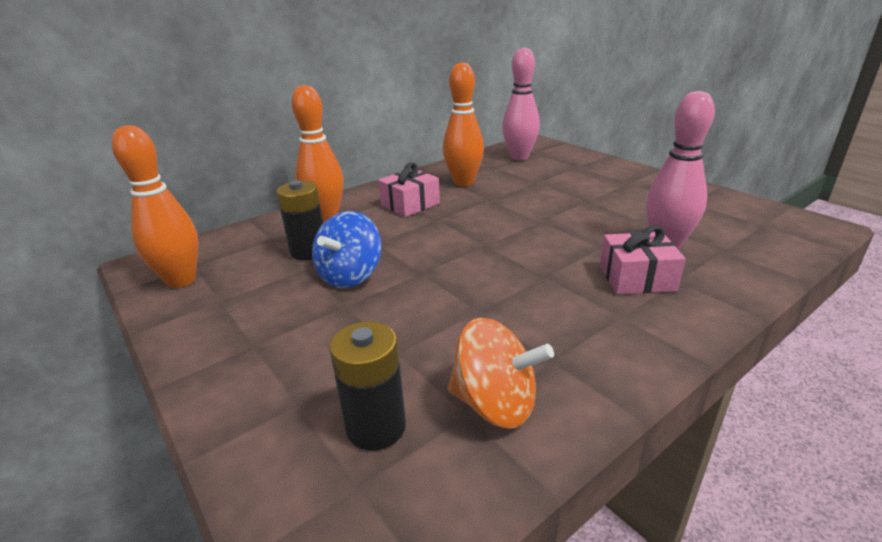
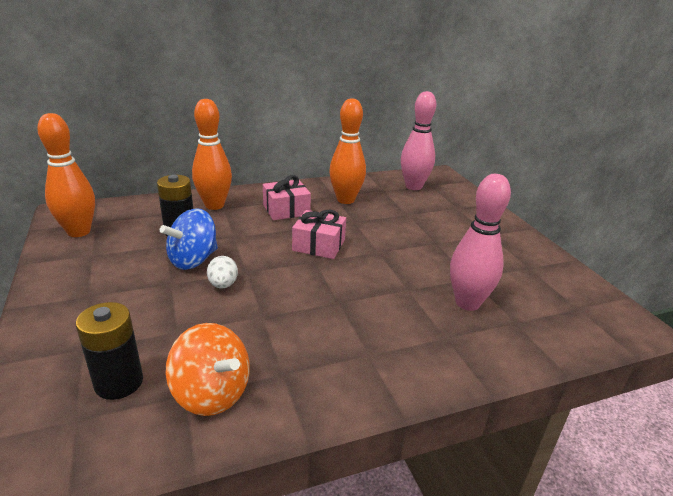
camera: 15 degrees right, 0 degrees up
pink gift [600,226,685,294] -> pink gift moved to [292,210,346,259]
none -> white egg [207,256,238,289]

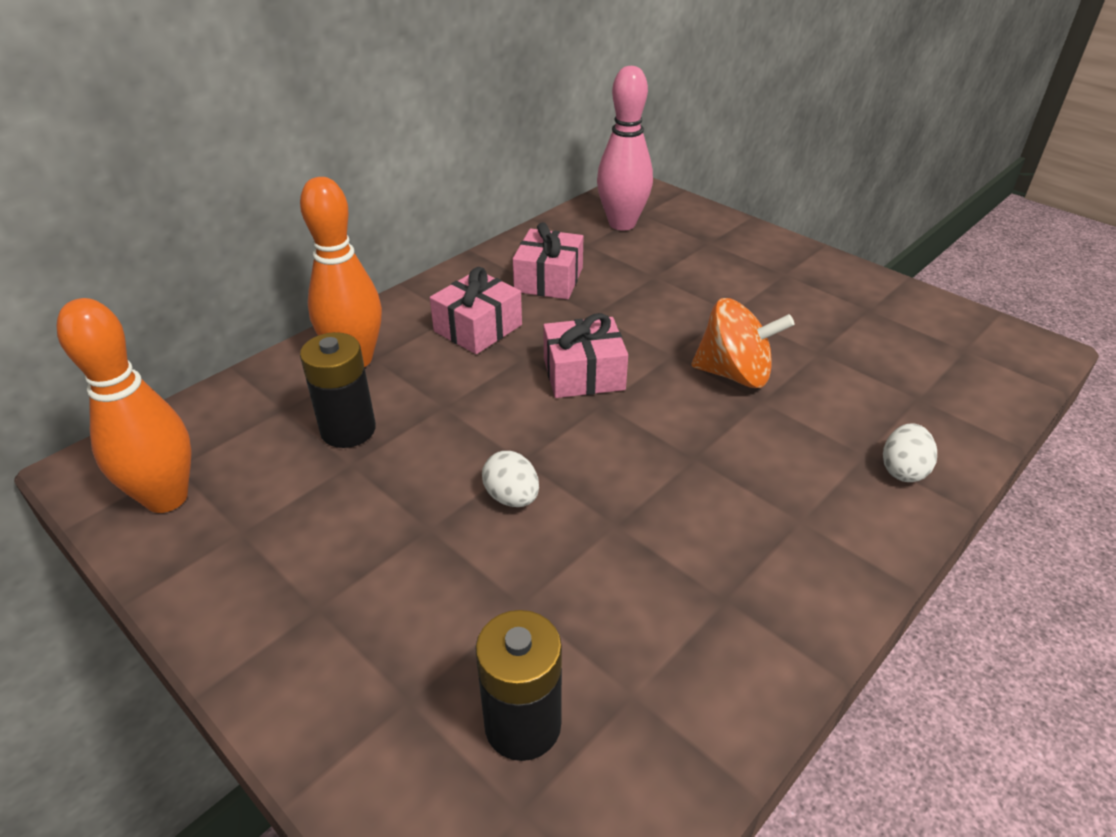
camera: 25 degrees left, 10 degrees up
blue spinning top [160,208,218,270] -> none
orange spinning top [166,323,250,416] -> orange spinning top moved to [692,298,794,388]
orange bowling pin [329,98,366,204] -> pink gift [513,222,583,299]
pink bowling pin [450,174,511,311] -> none
none -> white egg [883,423,937,482]

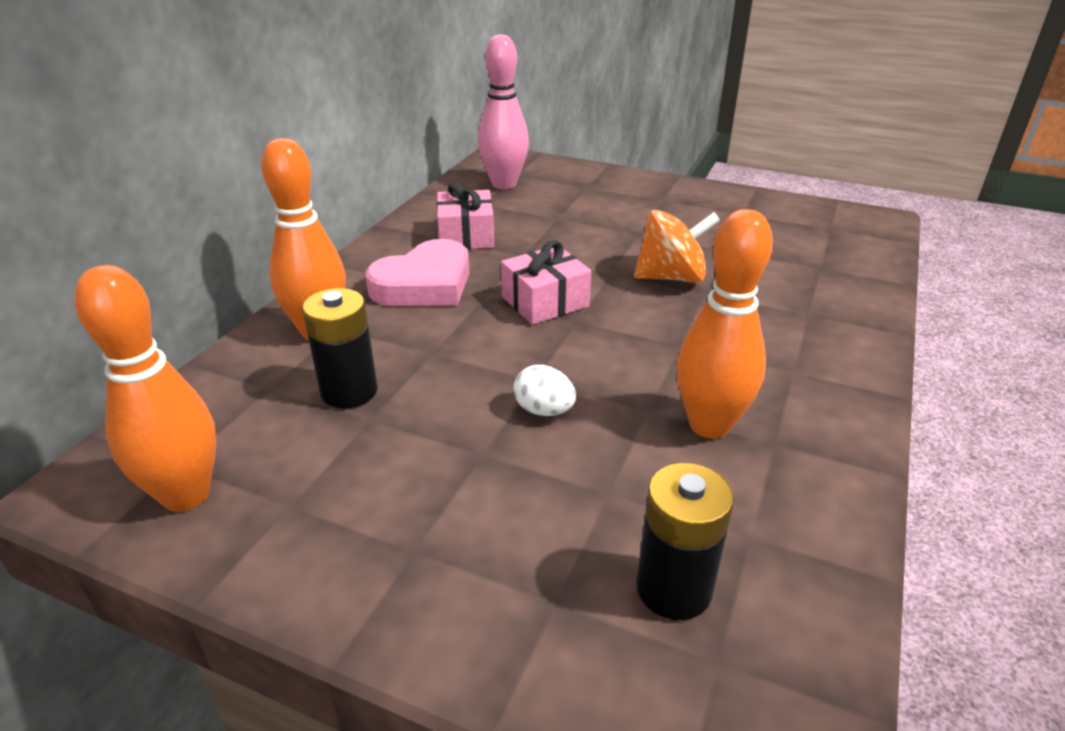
camera: 20 degrees left, 5 degrees down
pink gift [430,267,522,354] -> pink heart [366,239,469,306]
white egg [883,423,937,482] -> none
none -> orange bowling pin [676,209,773,439]

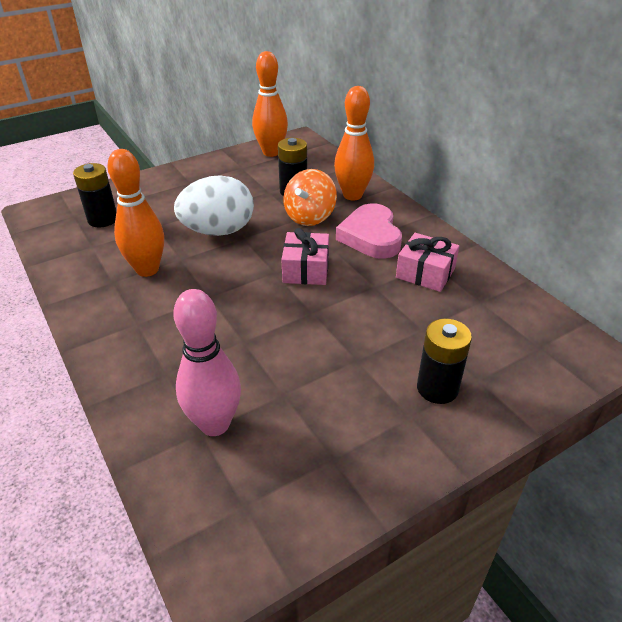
camera: 125 degrees right, 5 degrees up
pink bowling pin [478,34,529,189] -> pink bowling pin moved to [173,289,241,436]
white egg [513,365,576,416] -> white egg [174,175,254,236], size x2.21
orange spinning top [634,210,720,283] -> orange spinning top moved to [283,169,337,226]
none -> black battery [417,319,472,404]

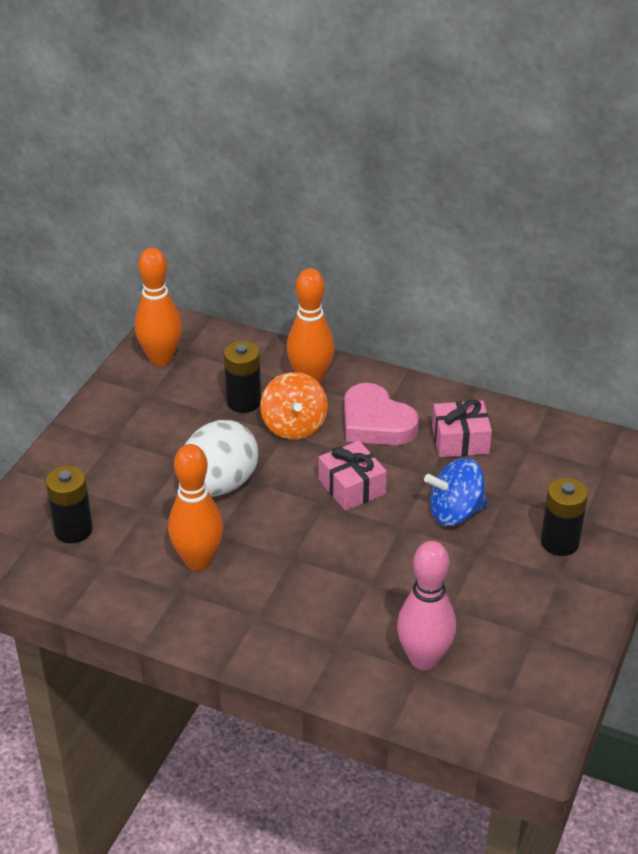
camera: 35 degrees left, 0 degrees up
none -> blue spinning top [424,458,488,526]

